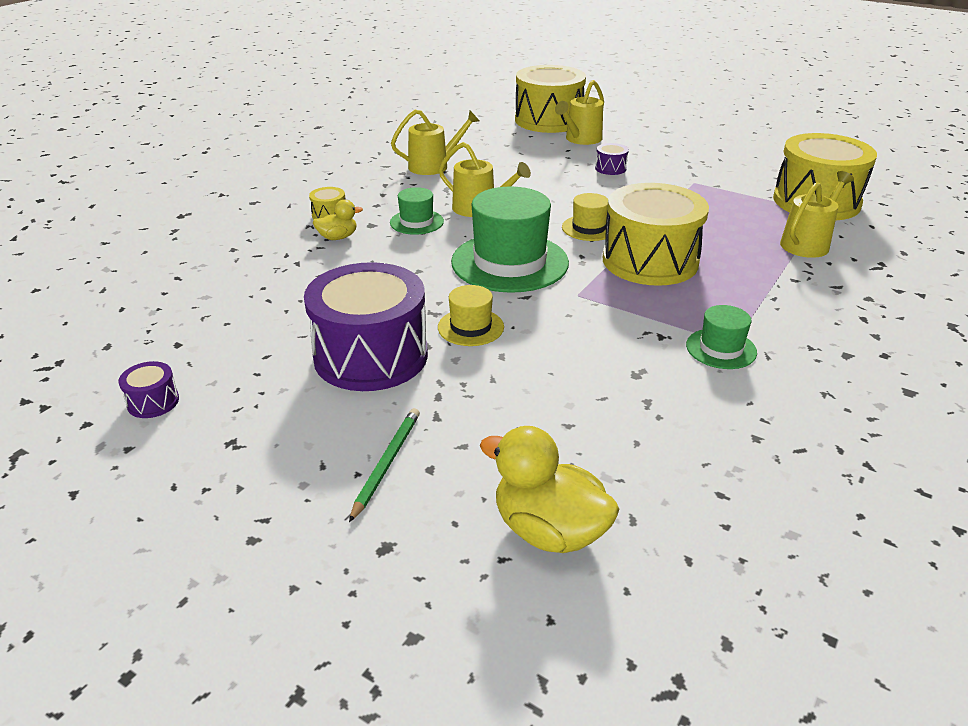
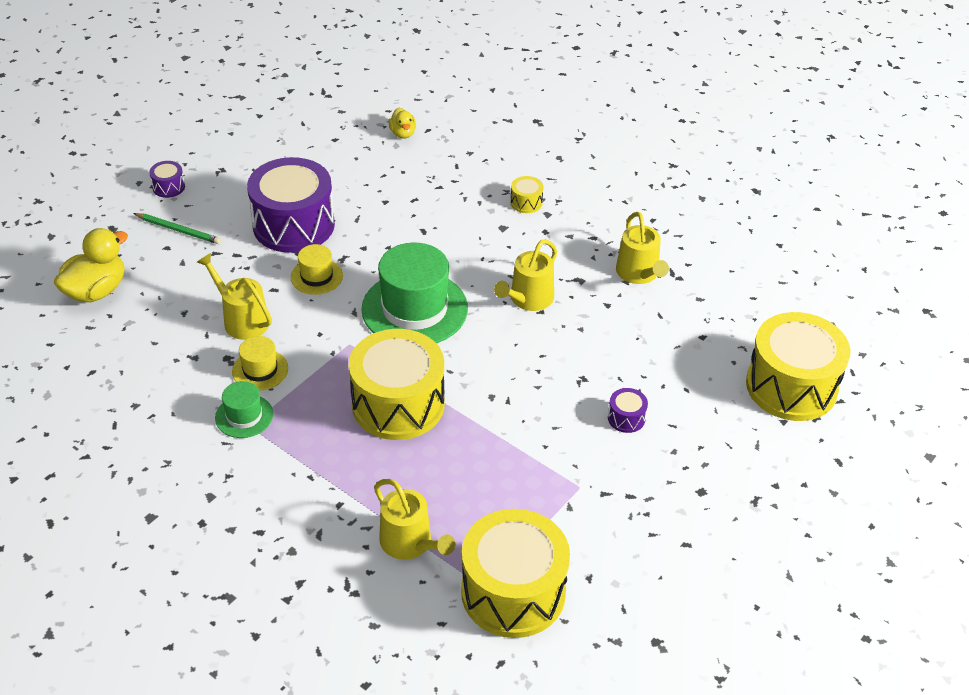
camera: 95 degrees right, 10 degrees up
purple drum [118,361,179,418] -> purple drum moved to [149,161,185,198]
yellow duck [312,200,363,240] -> yellow duck moved to [388,108,416,138]
green hat [390,187,444,235] -> none
yellow watering can [555,80,604,145] -> yellow watering can moved to [197,253,272,340]
yellow hat [562,193,608,241] -> yellow hat moved to [232,336,288,391]

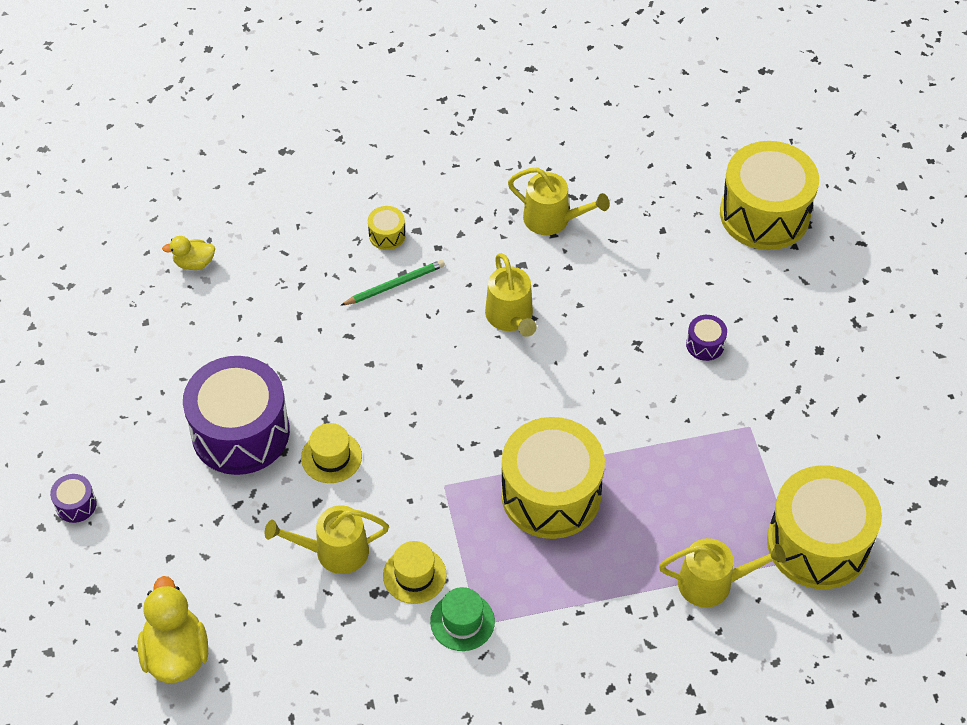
camera: 50 degrees left, 10 degrees up
green pencil [133,213,221,244] -> green pencil moved to [340,260,445,306]
green hat [361,242,468,343] -> none
yellow duck [388,108,416,138] -> yellow duck turned 150 degrees clockwise [162,236,215,270]

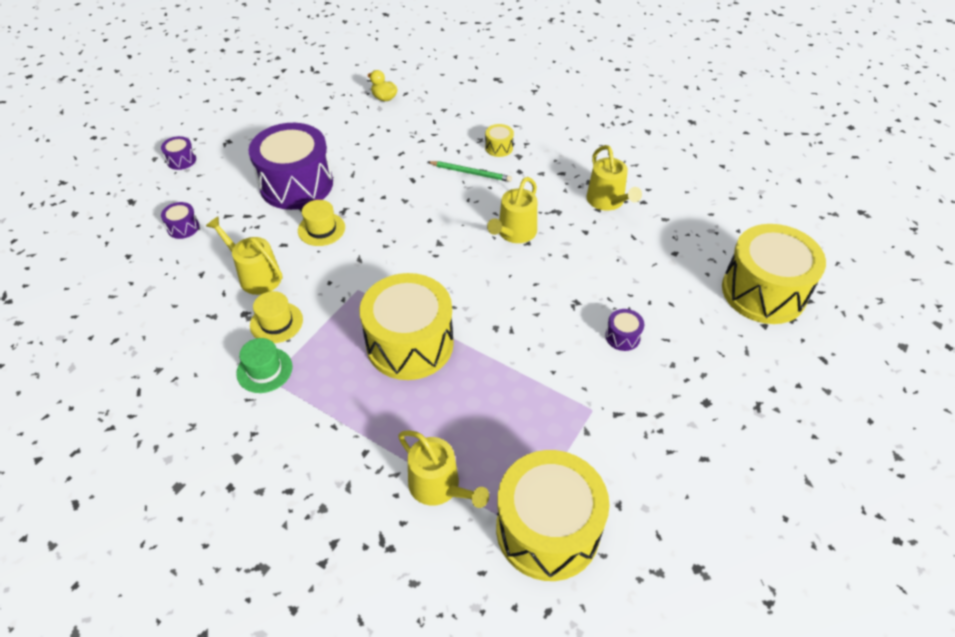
camera: 45 degrees right, 5 degrees down
yellow duck [138,576,208,683] -> none
none -> purple drum [161,202,199,239]

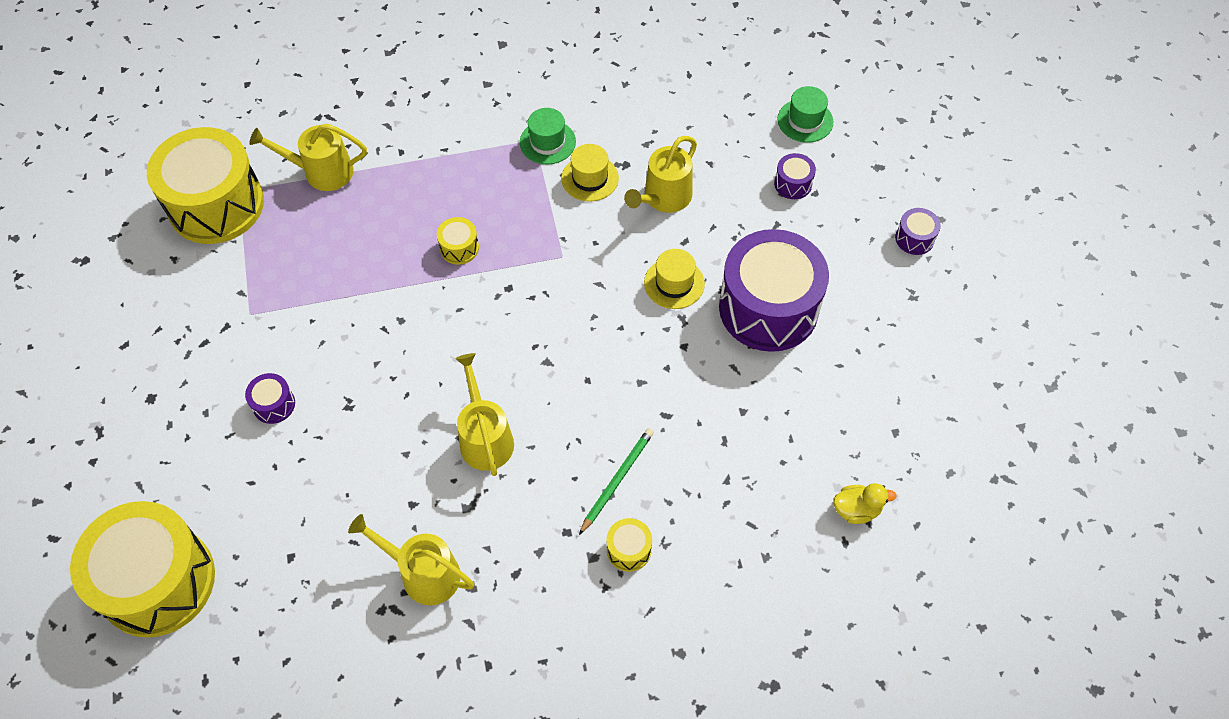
camera: 135 degrees right, 10 degrees up
yellow watering can [206,217,283,295] -> yellow watering can turned 135 degrees clockwise [624,136,697,213]
yellow drum [360,273,454,380] -> yellow drum [437,217,479,265], size x0.40
green pencil [428,161,512,182] -> green pencil turned 150 degrees clockwise [579,428,654,535]
none -> green hat [777,86,833,143]

